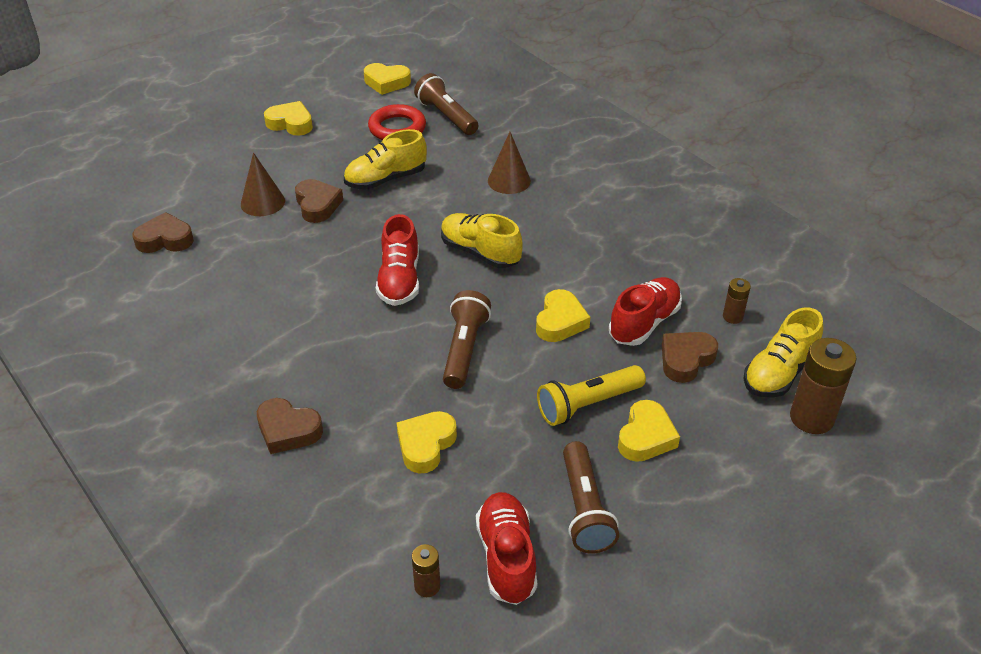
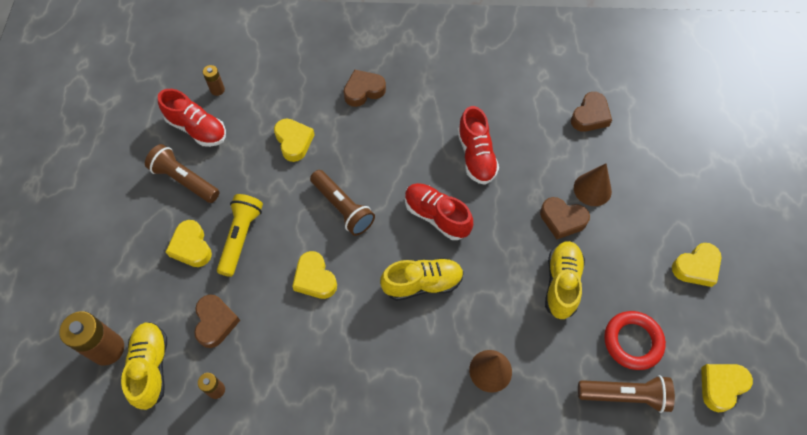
camera: 130 degrees right, 20 degrees up
red shoe [609,277,682,346] -> red shoe moved to [457,106,499,185]

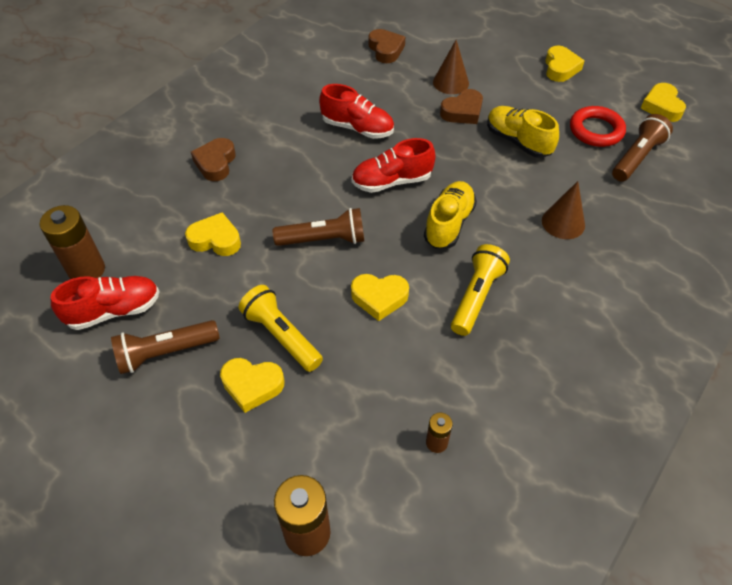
camera: 55 degrees left, 10 degrees down
yellow shoe [121,322,167,410] -> none
brown heart [194,295,240,348] -> none
brown battery [203,65,225,96] -> brown battery [39,205,105,279], size x1.94
none -> yellow flashlight [451,244,510,336]

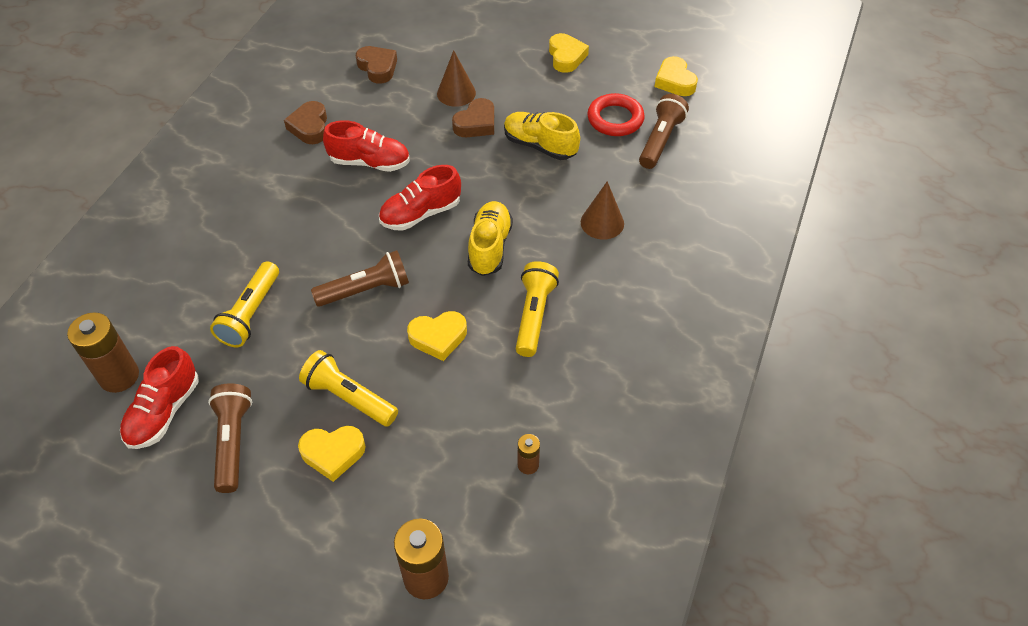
camera: 15 degrees left, 0 degrees up
red shoe [51,276,160,330] -> red shoe turned 150 degrees clockwise [120,346,199,449]
brown flashlight [111,320,220,374] -> brown flashlight turned 120 degrees clockwise [208,383,252,493]
yellow heart [185,212,241,256] -> yellow flashlight [210,261,279,347]
brown heart [191,138,236,181] -> brown heart moved to [284,101,327,144]

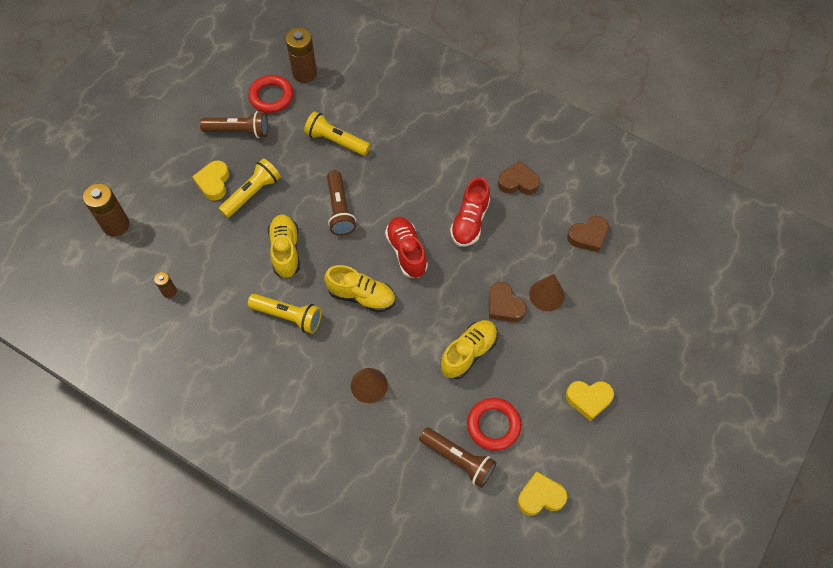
camera: 100 degrees right, 10 degrees up
red shoe [120,346,199,449] -> red ring [248,75,293,113]
yellow heart [407,311,467,361] -> yellow shoe [268,214,300,278]

